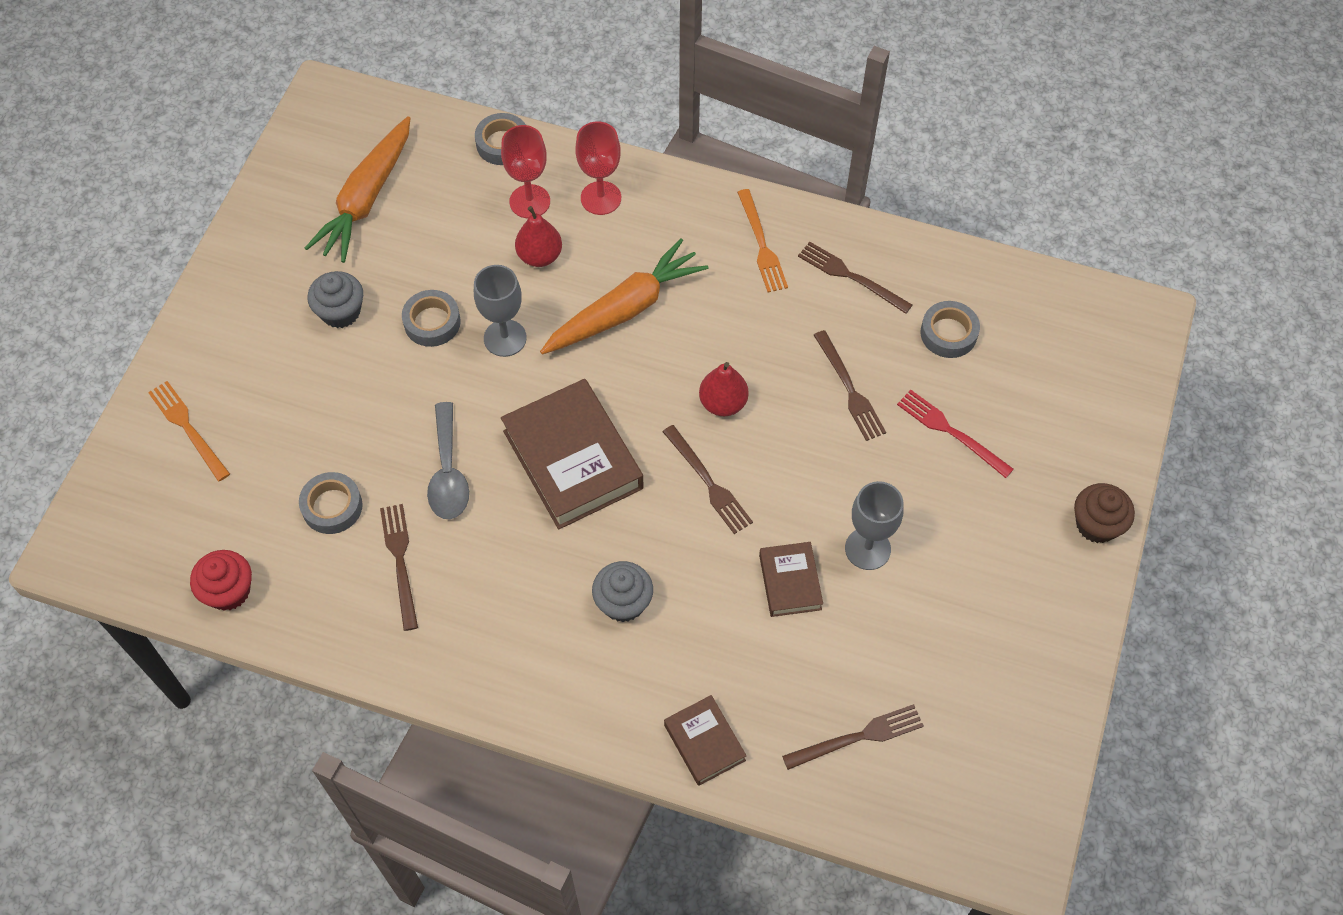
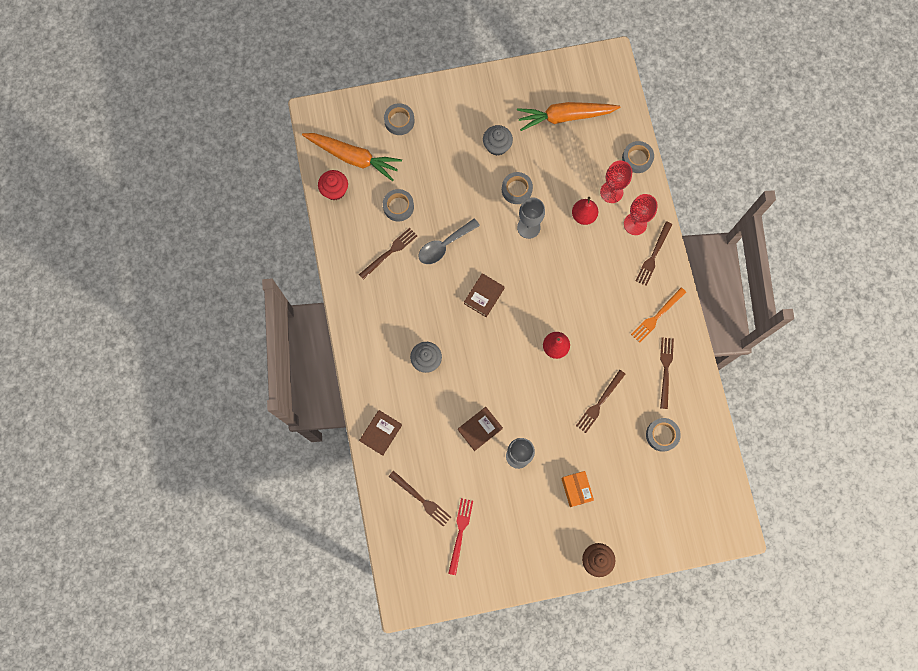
camera: 60 degrees right, 15 degrees up
orange fork [148,381,230,482] -> grey tape [384,103,415,135]
brown book [501,379,644,529] -> brown book [464,273,505,317], size x0.52
orange carrot [540,239,709,355] -> orange carrot moved to [302,133,402,181]
brown fork [662,425,753,534] -> brown fork moved to [636,221,672,286]
red fork [897,390,1014,478] -> red fork moved to [448,498,473,575]
none -> orange box [561,471,594,507]

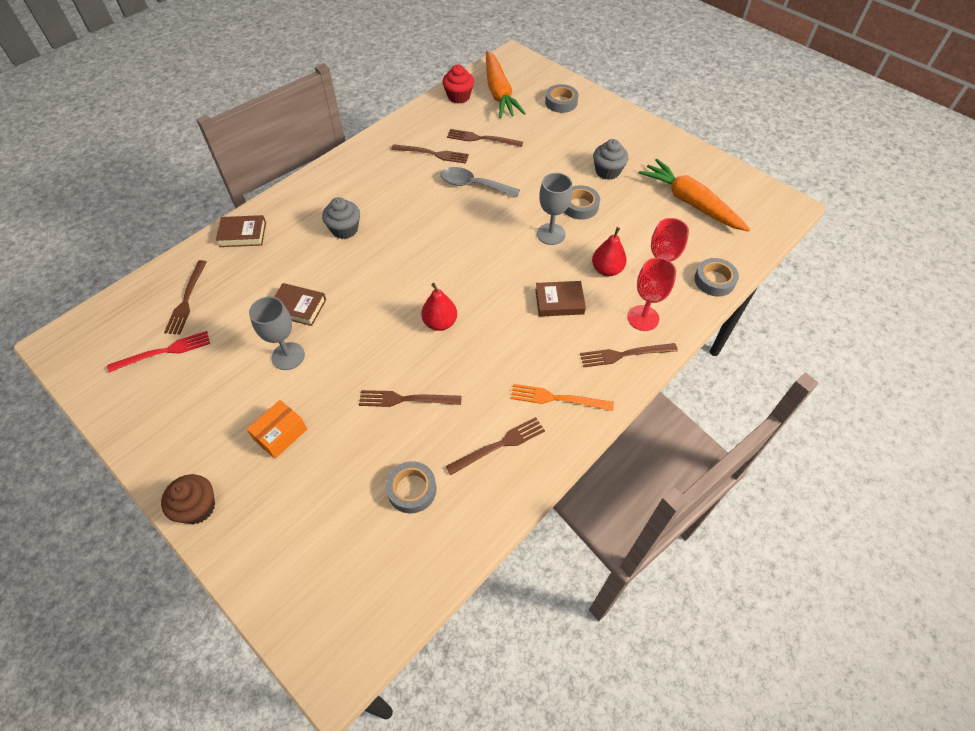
camera: 55 degrees right, 20 degrees down
grey tape [383,189,414,222] -> brown fork [447,129,523,147]
brown book [464,273,505,317] -> brown book moved to [535,281,586,316]

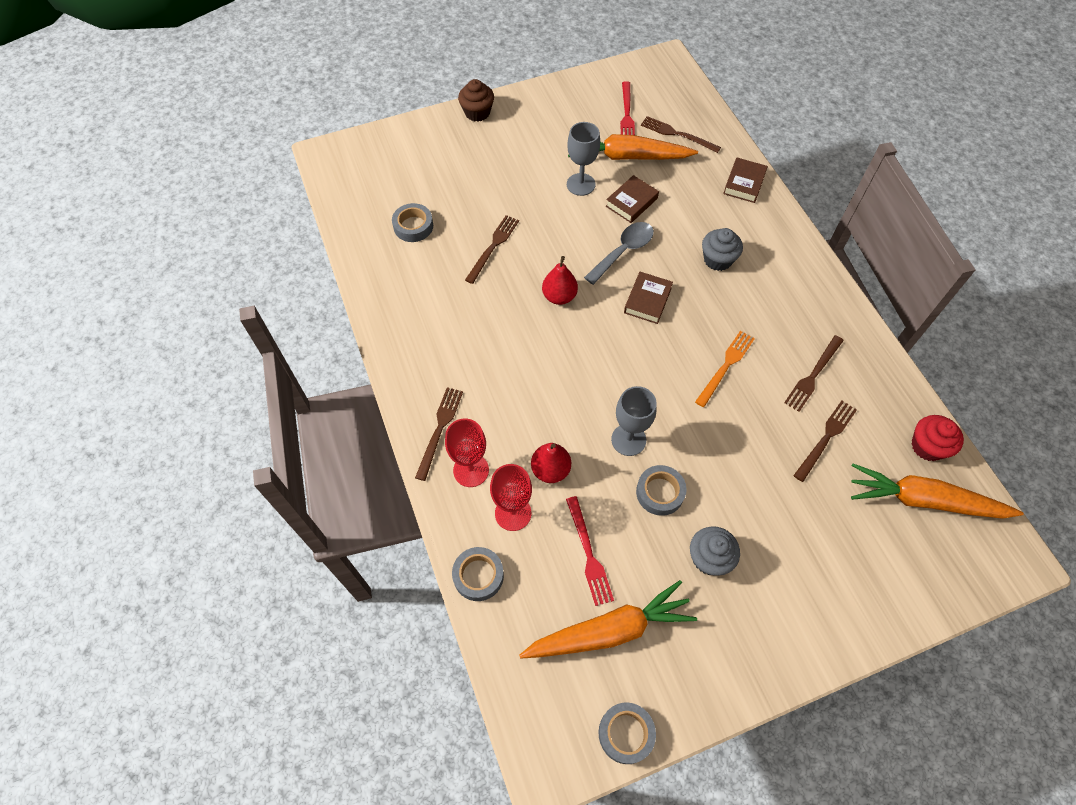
camera: 115 degrees right, 5 degrees up
orange box [247,400,307,459] -> none
grey spoon [440,167,520,197] -> grey spoon moved to [584,222,654,285]
brown fork [446,417,545,475] -> none
orange fork [511,384,614,411] -> orange fork moved to [695,331,755,407]
brown book [535,281,586,316] -> brown book moved to [624,272,673,324]
grey tape [545,84,578,113] -> grey tape moved to [598,702,656,764]
none -> red fork [566,496,614,606]
none -> orange carrot [568,134,698,160]

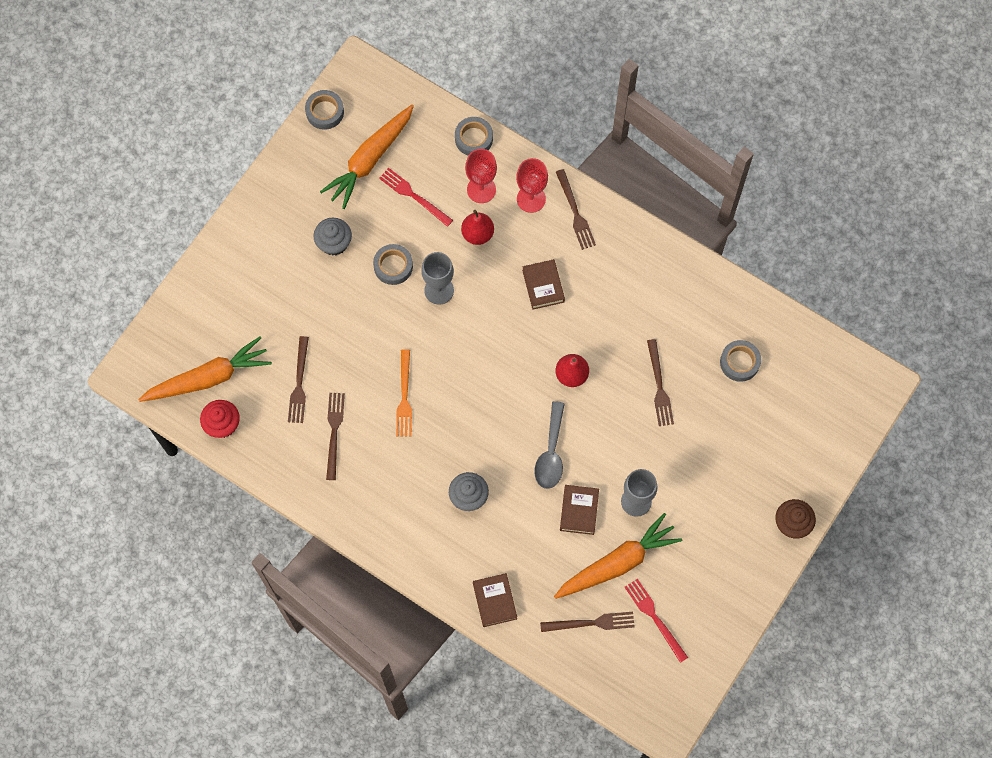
camera: 145 degrees right, 10 degrees up
brown book [624,272,673,324] -> brown book moved to [522,259,565,310]

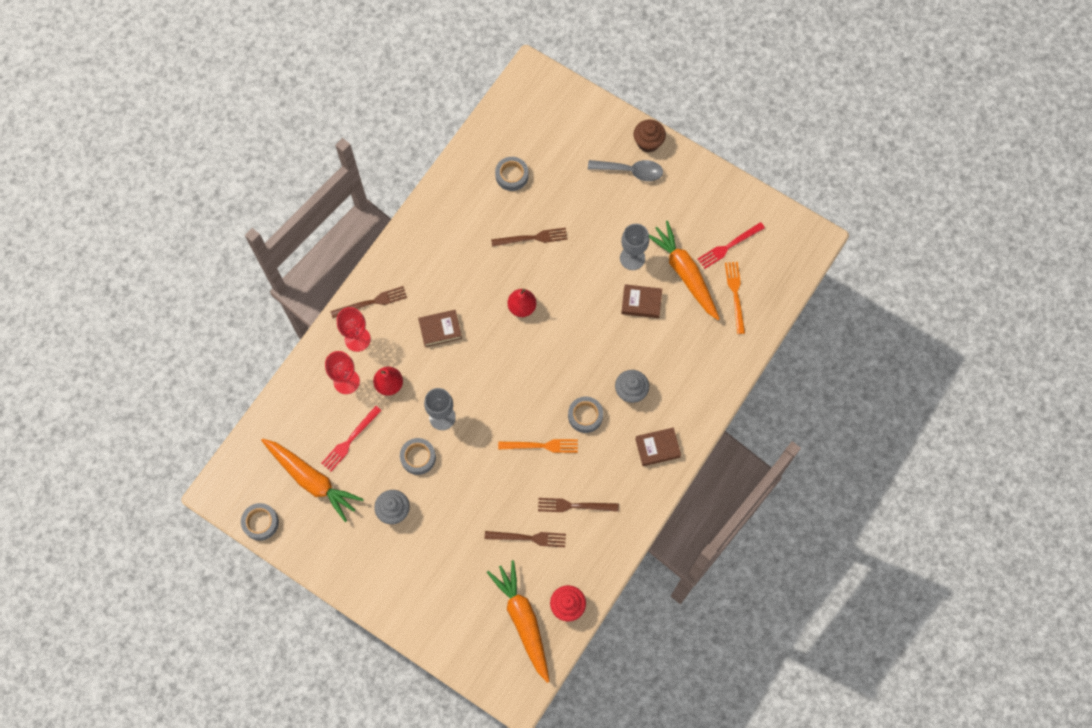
camera: 90 degrees left, 0 degrees up
grey tape [455,117,493,156] -> grey tape moved to [568,397,603,433]
brown book [473,573,517,627] -> brown book moved to [635,427,681,466]
grey spoon [534,401,565,489] -> grey spoon moved to [588,160,663,181]
brown fork [540,612,635,632] -> orange fork [725,262,745,334]

